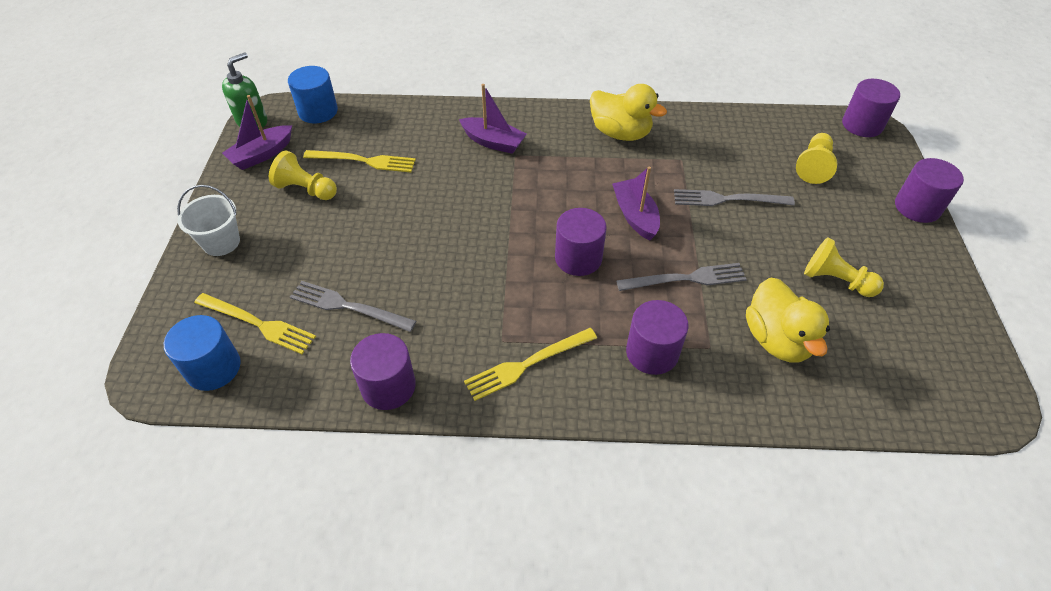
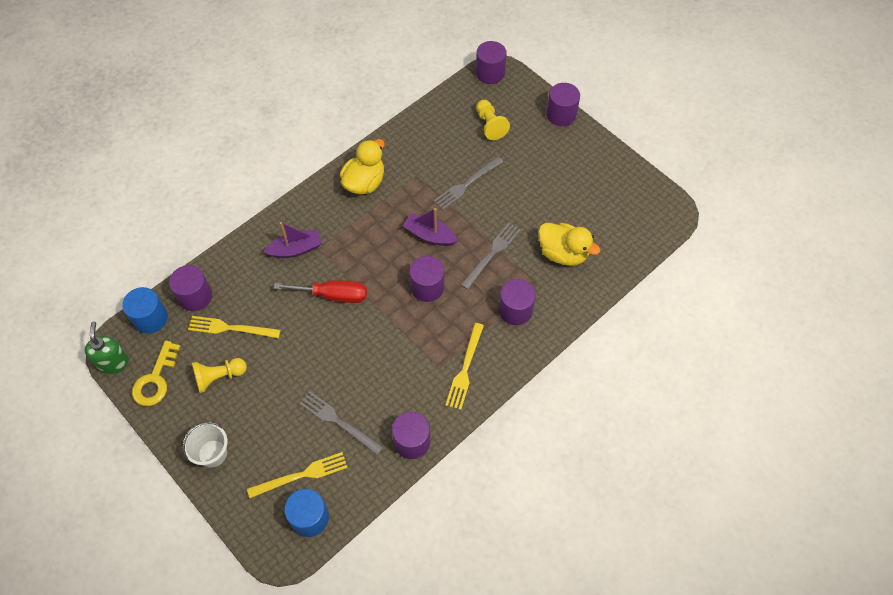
camera: 45 degrees left, 10 degrees up
purple boat [222,95,292,170] -> yellow key [132,341,181,406]
grey fork [290,281,416,332] -> grey fork turned 60 degrees clockwise [300,392,383,455]
yellow fork [303,150,416,172] -> yellow fork turned 135 degrees counterclockwise [188,316,281,338]
yellow duck [590,84,667,141] -> yellow duck turned 45 degrees counterclockwise [340,139,384,195]
yellow pawn [804,238,884,297] -> none
none -> purple cylinder [169,265,212,311]
none -> red screwdriver [274,280,367,303]

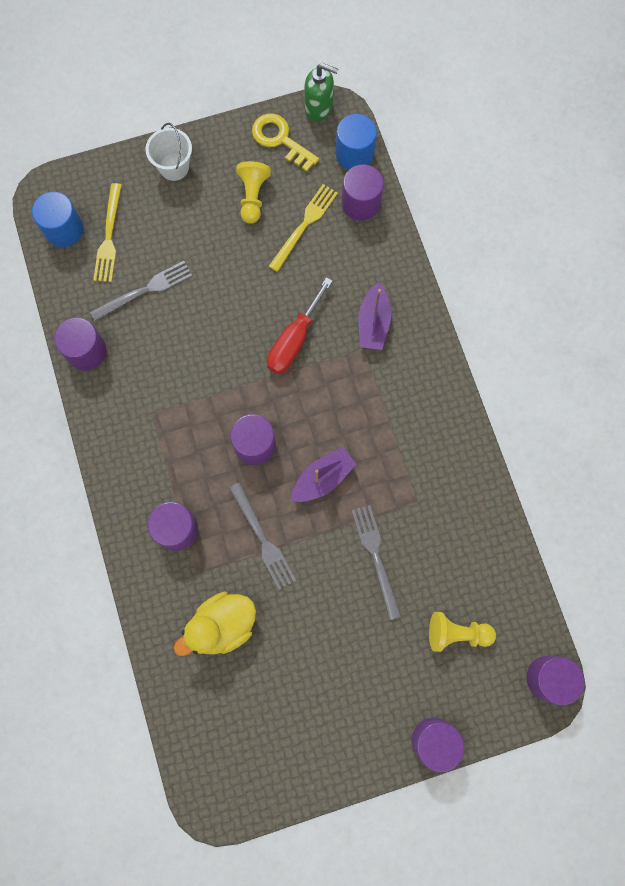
camera: 115 degrees right, 15 degrees up
yellow duck [340,139,384,195] -> none
yellow fork [445,323,484,410] -> none

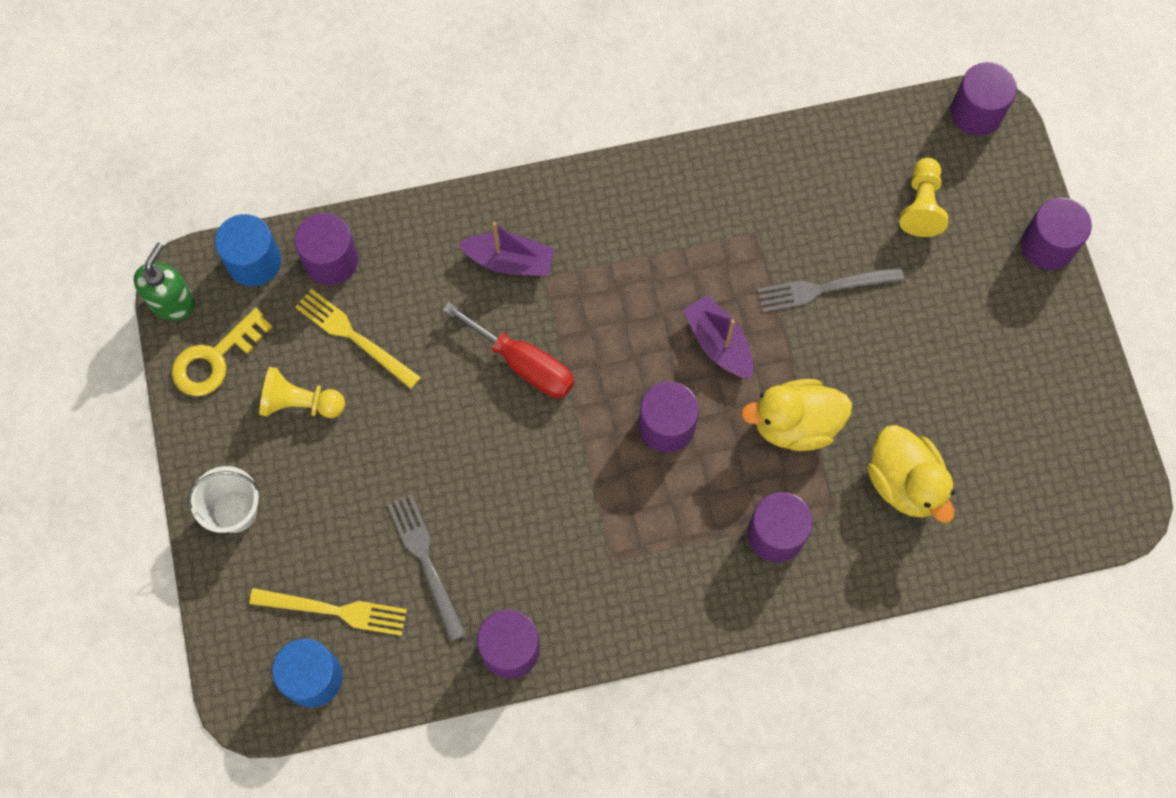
camera: 85 degrees left, 5 degrees down
grey fork [229,482,296,590] -> yellow duck [741,379,852,451]

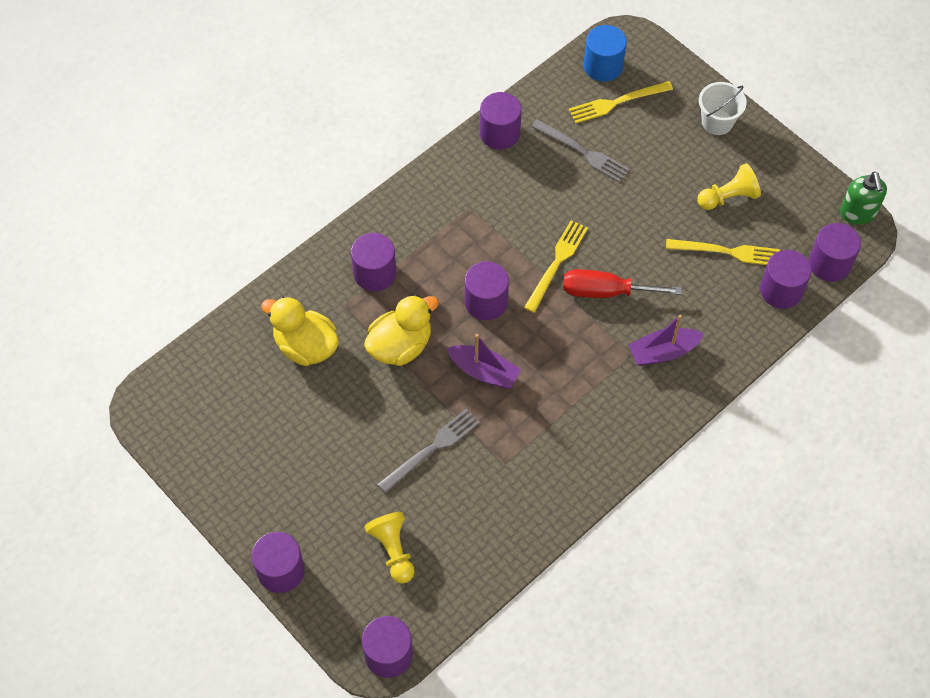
camera: 150 degrees right, 10 degrees down
yellow key [172,308,272,396] -> none
blue cylinder [215,214,281,286] -> purple cylinder [809,223,861,282]
none -> yellow fork [524,220,588,313]

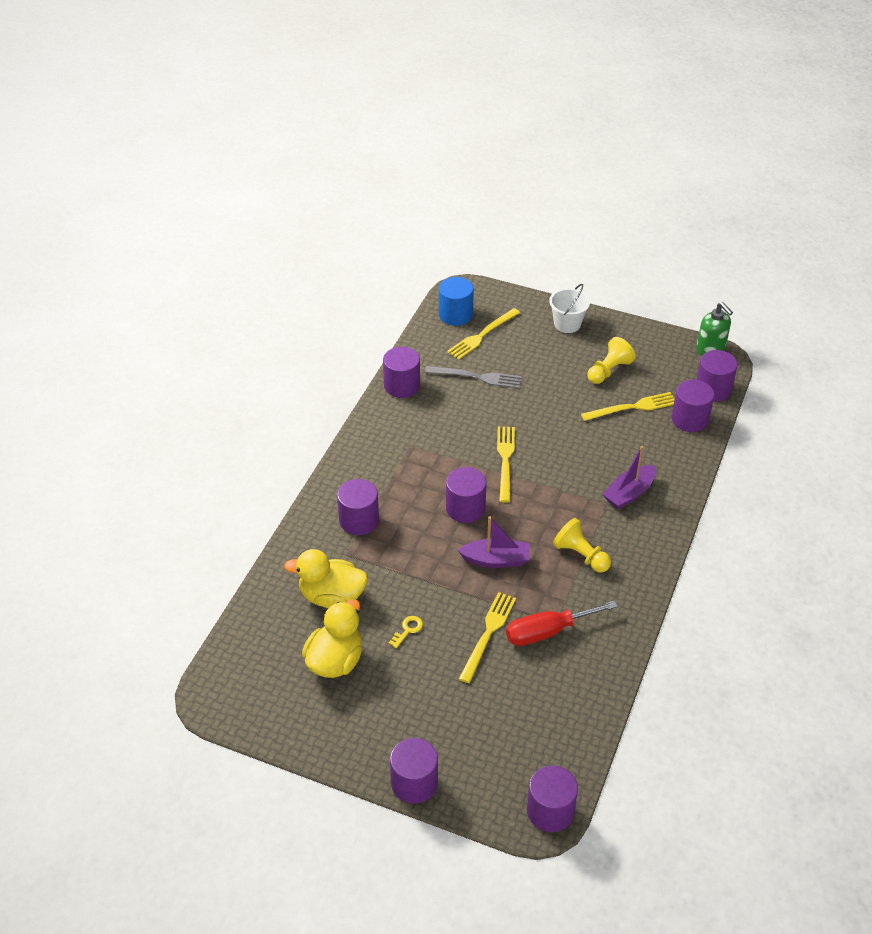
camera: 25 degrees left, 15 degrees down
yellow duck [364,295,439,366] -> yellow duck moved to [302,599,362,678]
yellow pawn [364,512,415,583] -> yellow pawn moved to [553,518,611,572]
grey fork [377,408,480,493] -> yellow fork [459,592,516,683]
red screwdriver [563,269,682,298] -> red screwdriver moved to [506,601,618,646]
none -> yellow key [389,616,423,648]

